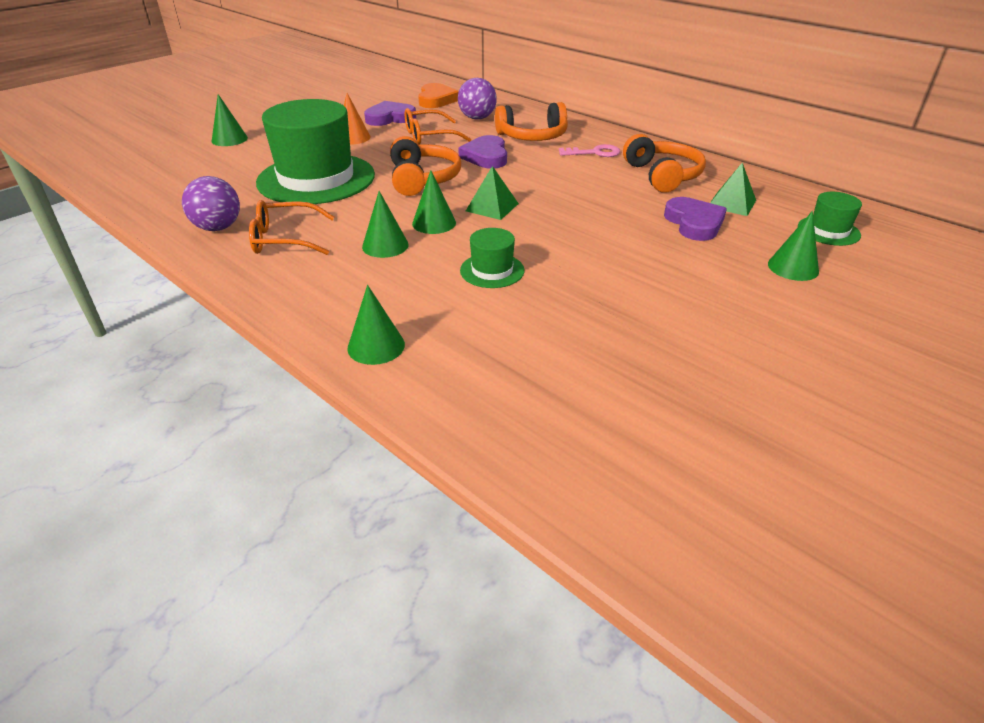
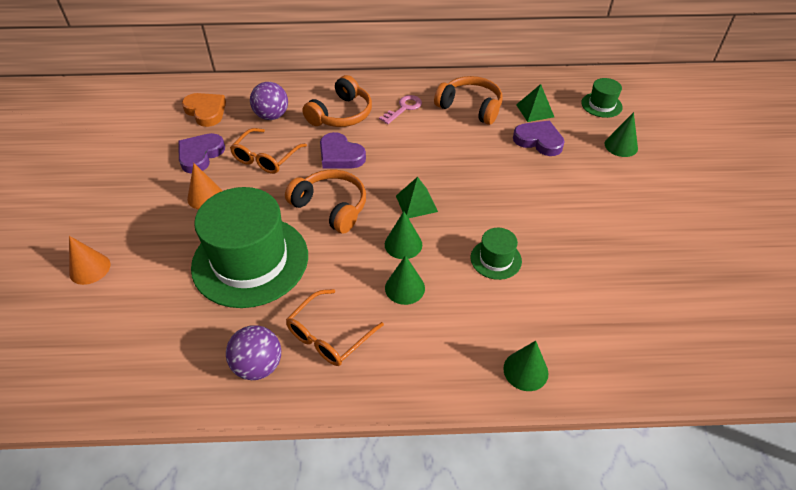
camera: 45 degrees left, 10 degrees up
green cone [211,94,248,146] -> orange cone [69,236,110,285]

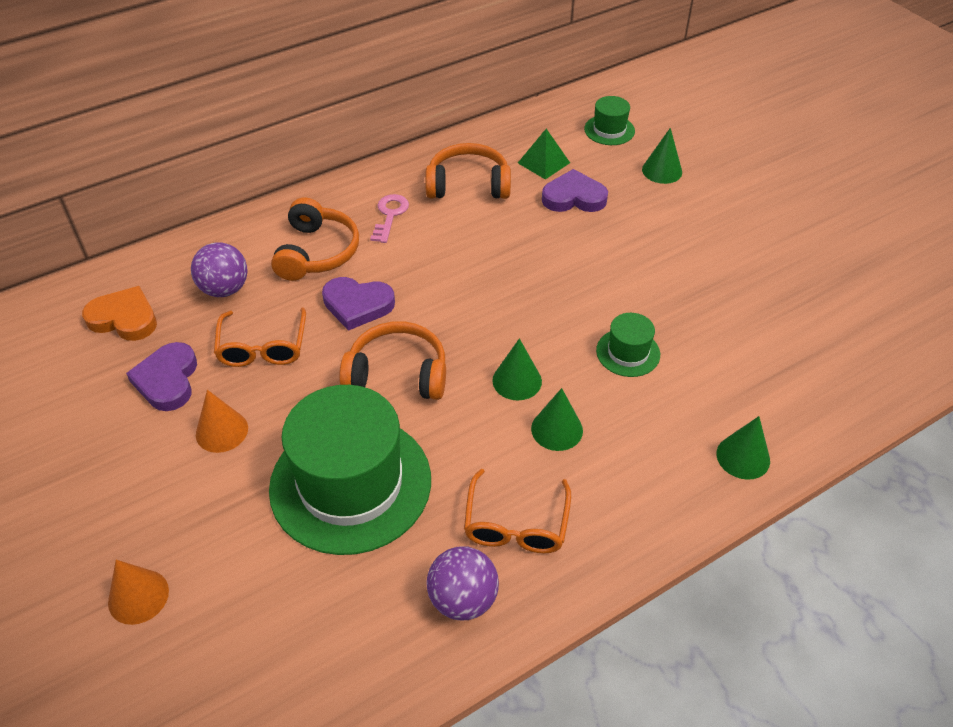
camera: 30 degrees left, 0 degrees up
green pyramid [396,177,438,218] -> none

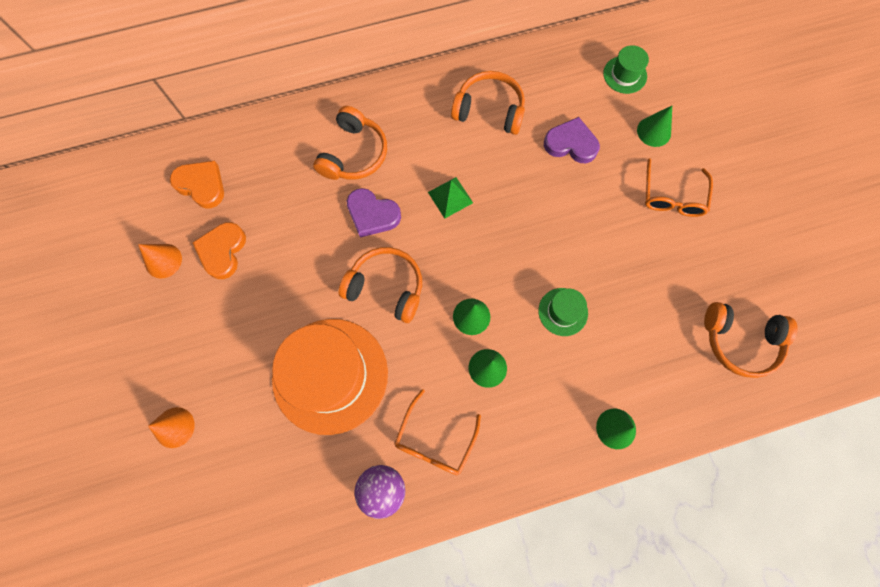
camera: 15 degrees right, 25 degrees up
purple heart [126,342,197,411] -> orange heart [192,222,246,279]
purple ball [191,242,247,297] -> none
orange cone [196,390,248,453] -> orange cone moved to [138,244,182,278]
orange glasses [214,307,306,367] -> orange glasses moved to [645,158,713,217]
green hat [269,385,431,555] -> orange hat [272,319,388,435]
pink key [370,194,409,243] -> none
green pyramid [518,129,570,180] -> green pyramid moved to [428,177,473,219]
none -> orange headphones [704,302,798,378]

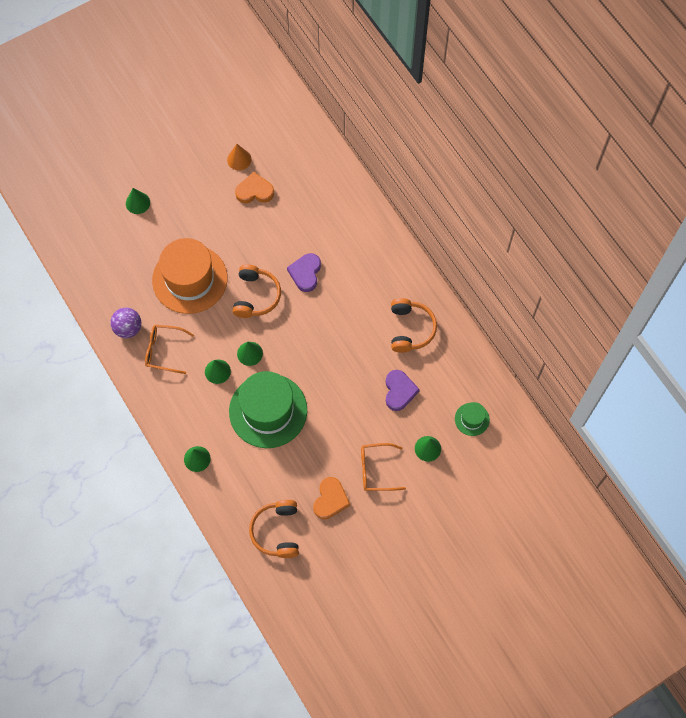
camera: 75 degrees right, 5 degrees down
orange cone [148,407,195,448] -> green cone [126,188,150,214]
orange heart [170,161,224,209] -> orange heart moved to [313,477,350,519]
orange headphones [313,106,387,180] -> none
green pyramid [428,177,473,219] -> none
green hat [538,288,588,336] -> green hat [229,371,307,448], size x2.25

